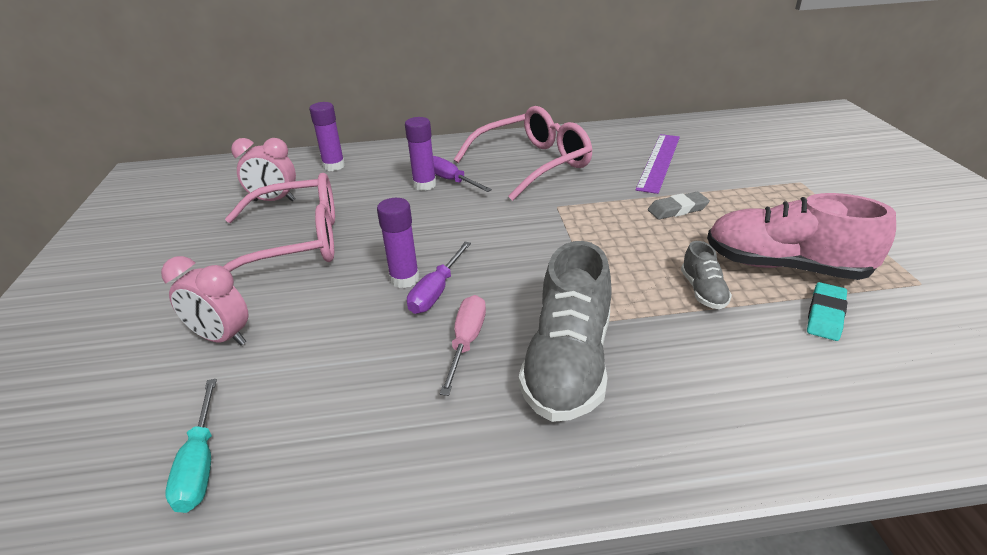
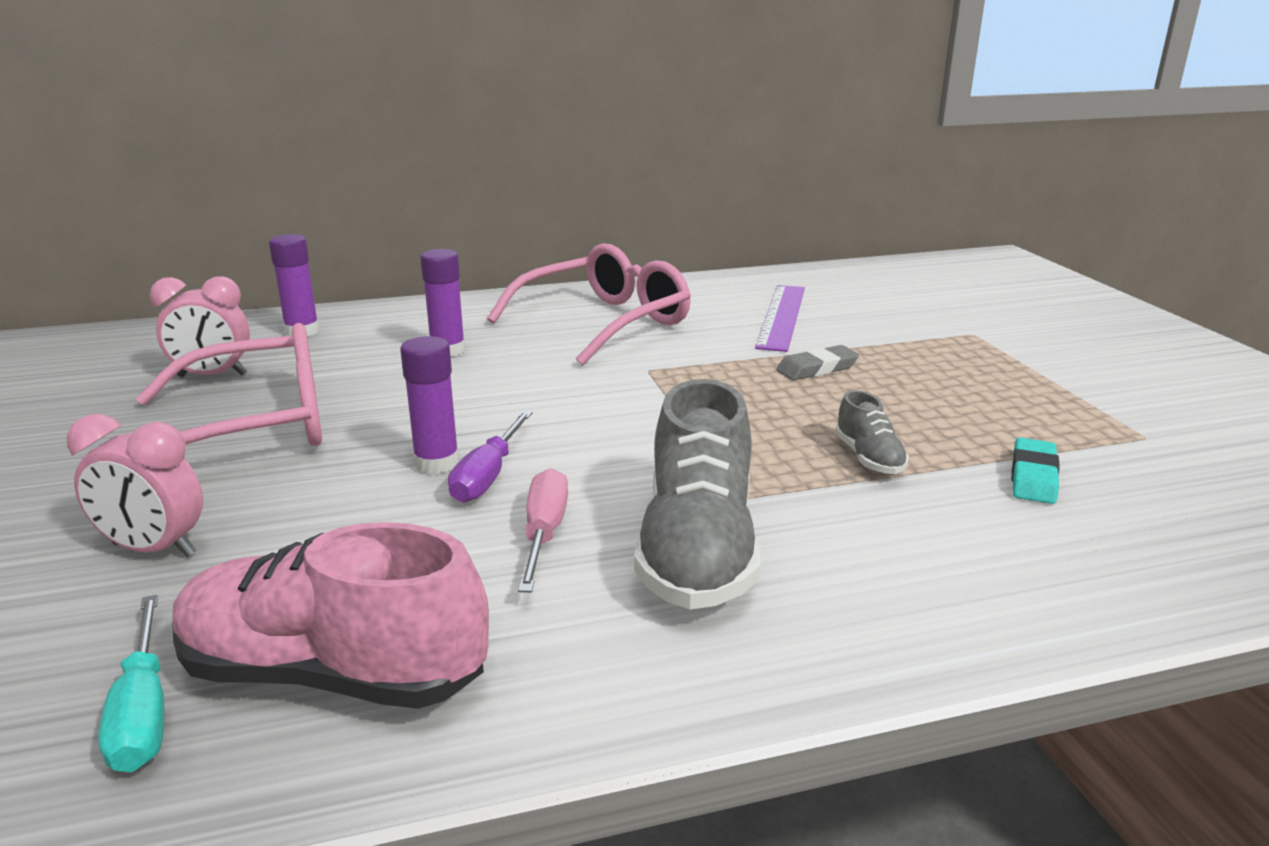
camera: 10 degrees left, 10 degrees down
purple screwdriver [433,156,492,192] -> none
pink shoe [707,193,896,280] -> pink shoe moved to [172,522,489,709]

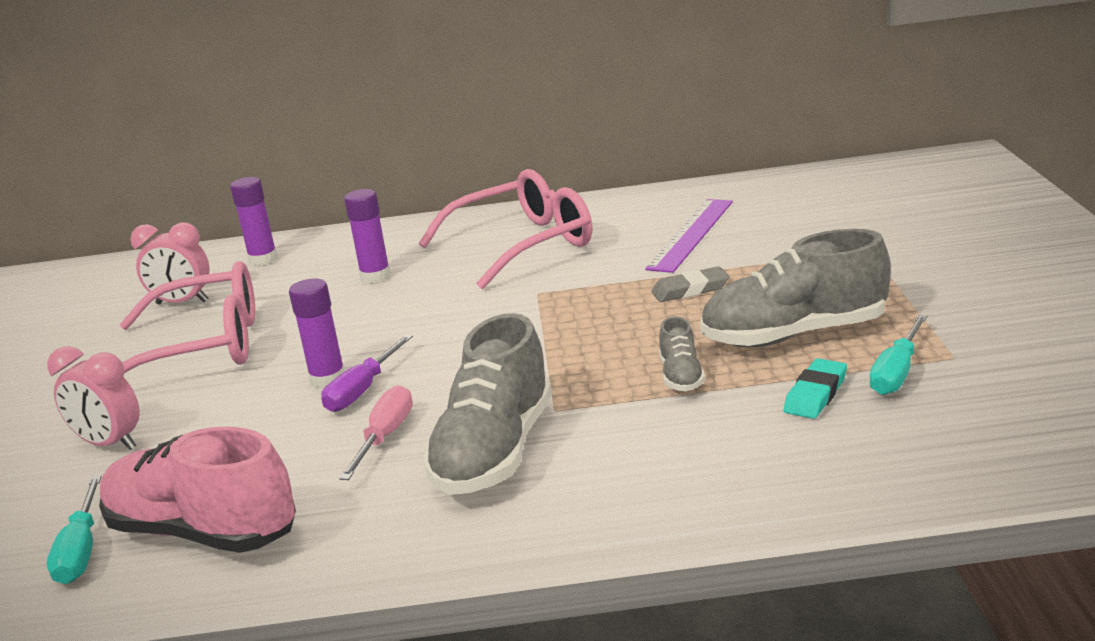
camera: 15 degrees right, 0 degrees up
none -> grey shoe [700,229,891,347]
none -> turquoise screwdriver [870,314,928,395]

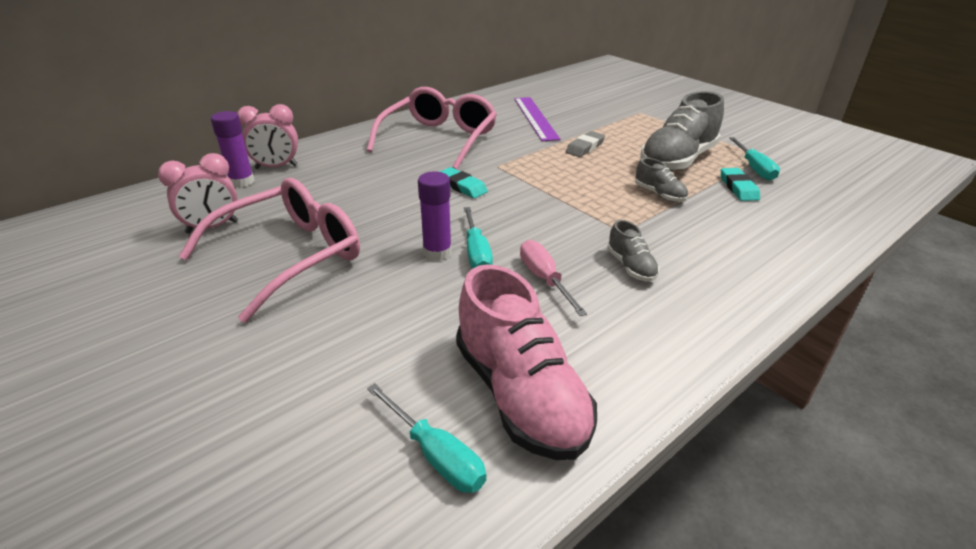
camera: 40 degrees left, 10 degrees up
pink clock [47,346,140,450] -> pink clock moved to [237,104,298,169]
pink shoe [99,426,296,553] -> pink shoe turned 105 degrees counterclockwise [456,264,597,460]
purple screwdriver [321,334,413,412] -> turquoise screwdriver [464,207,493,269]
purple glue stick [344,189,391,283] -> none
grey shoe [423,313,552,495] -> grey shoe [607,220,659,282], size x0.47
none -> turquoise eraser [440,167,488,198]

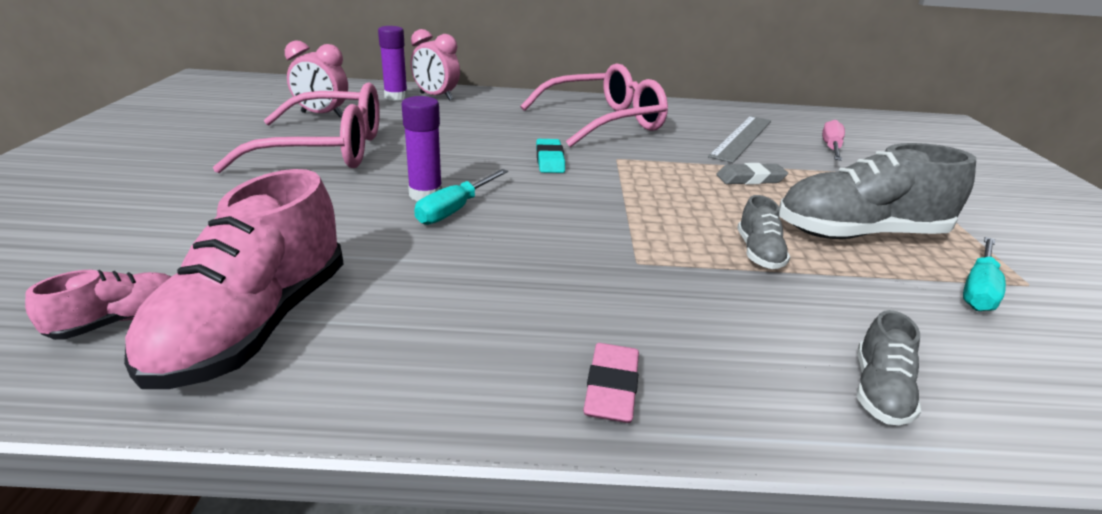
camera: 40 degrees right, 5 degrees down
turquoise screwdriver [367,383,486,493] -> pink shoe [25,270,171,340]
purple ruler [514,97,560,141] -> grey ruler [708,116,771,163]
pink screwdriver [520,240,587,316] -> pink screwdriver moved to [822,120,845,161]
grey shoe [607,220,659,282] -> grey shoe moved to [857,310,921,425]
turquoise eraser [721,168,760,201] -> none
none -> pink eraser [583,343,639,423]

